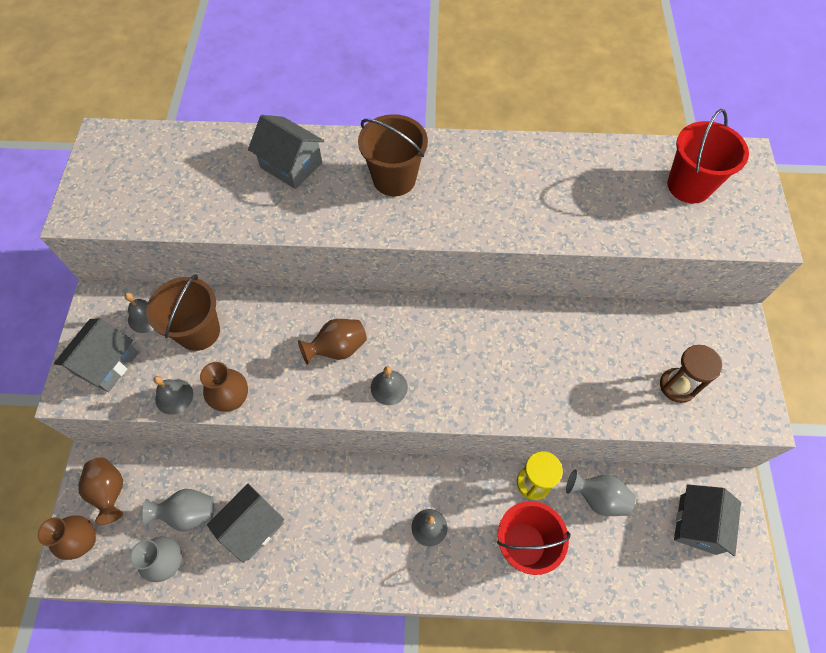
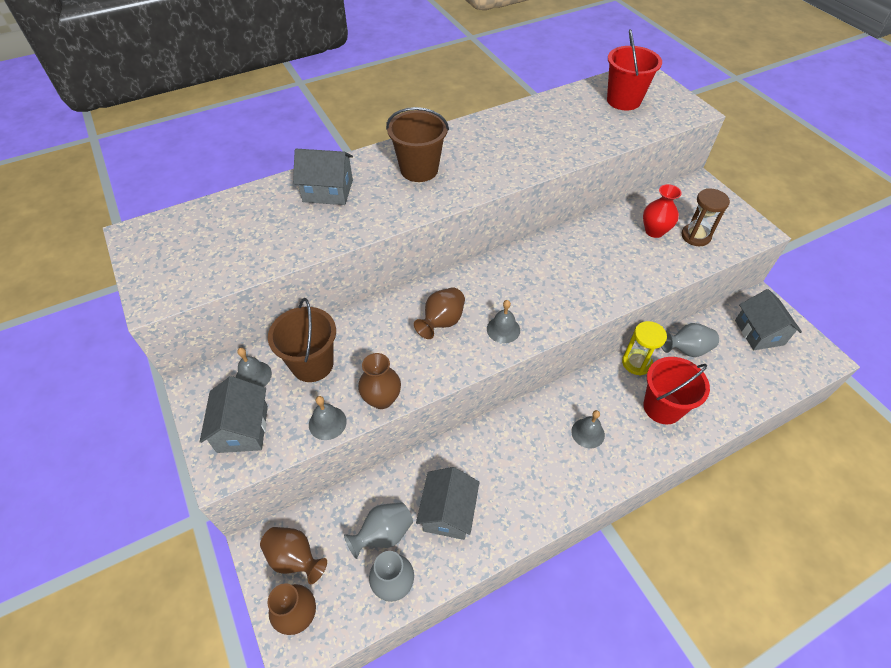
camera: 30 degrees left, 10 degrees down
none -> red vase [643,184,682,238]

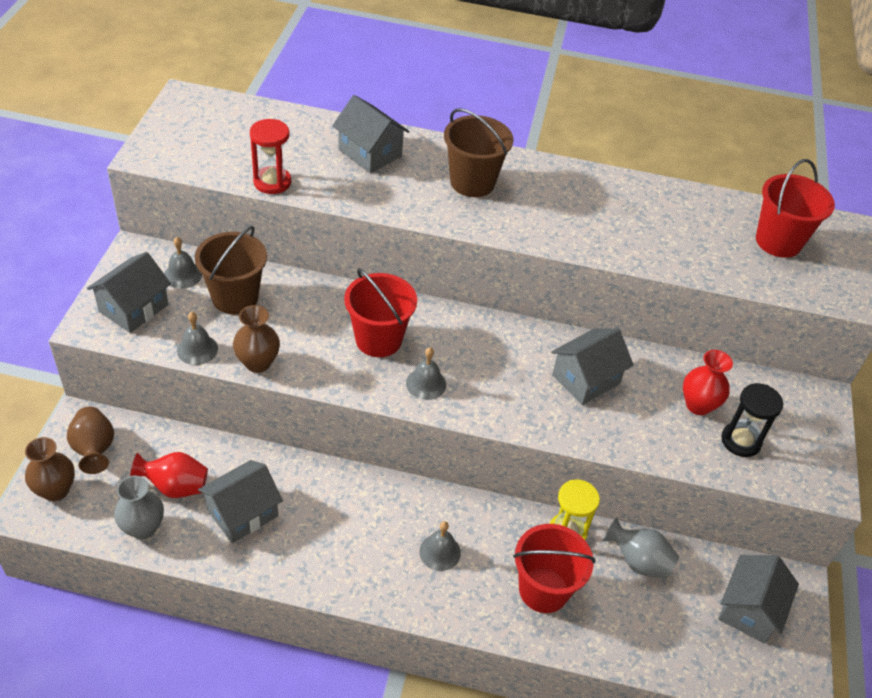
camera: 35 degrees right, 5 degrees down
grey vase [344,502,413,559] -> red vase [130,452,208,498]
brown vase [414,287,465,339] -> red bucket [344,268,417,357]
brown hourglass [681,188,730,246] -> black hourglass [721,383,783,457]
none -> red hourglass [250,119,291,194]
none -> grey house [551,328,634,405]

